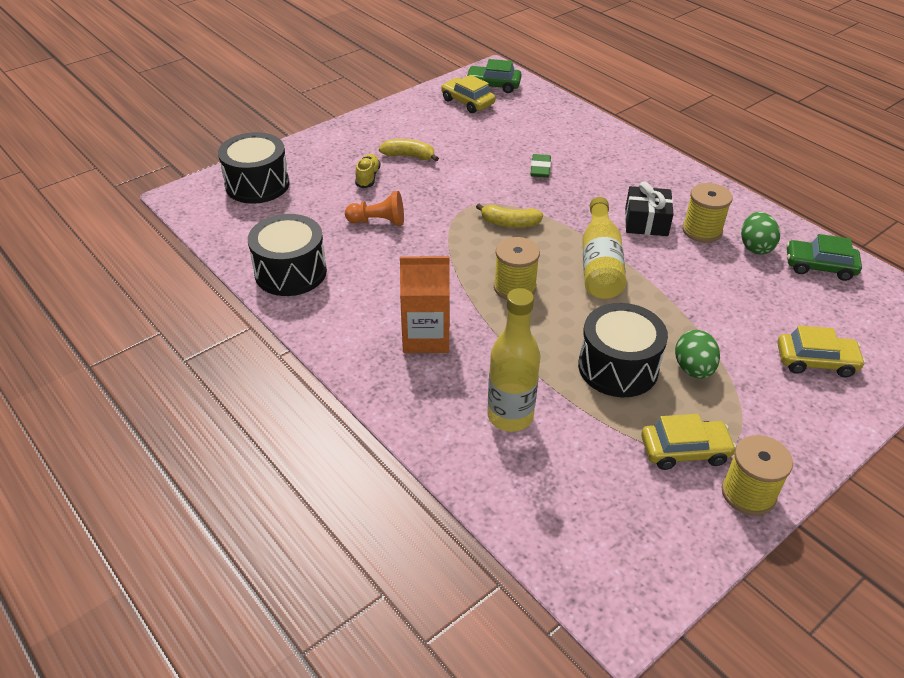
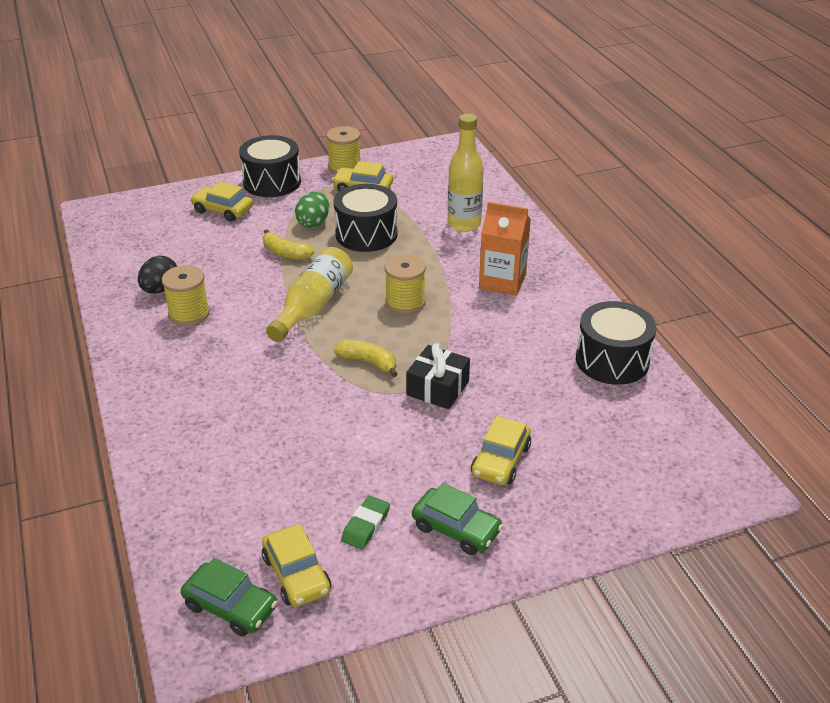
camera: 160 degrees left, 5 degrees down
black drum [218,132,290,204] -> black drum moved to [239,135,301,197]
orange pawn [345,191,404,226] -> none
yellow shoe [355,154,380,188] -> yellow car [471,416,531,485]
yellow banana [379,139,439,162] -> yellow banana moved to [263,229,314,260]
green eraser [530,154,551,178] -> green eraser moved to [341,495,390,550]
black gift [625,182,674,236] -> black gift moved to [406,343,470,409]
green egg [741,212,780,254] -> black egg [138,256,177,294]
green car [786,234,862,281] -> green car moved to [412,483,503,555]

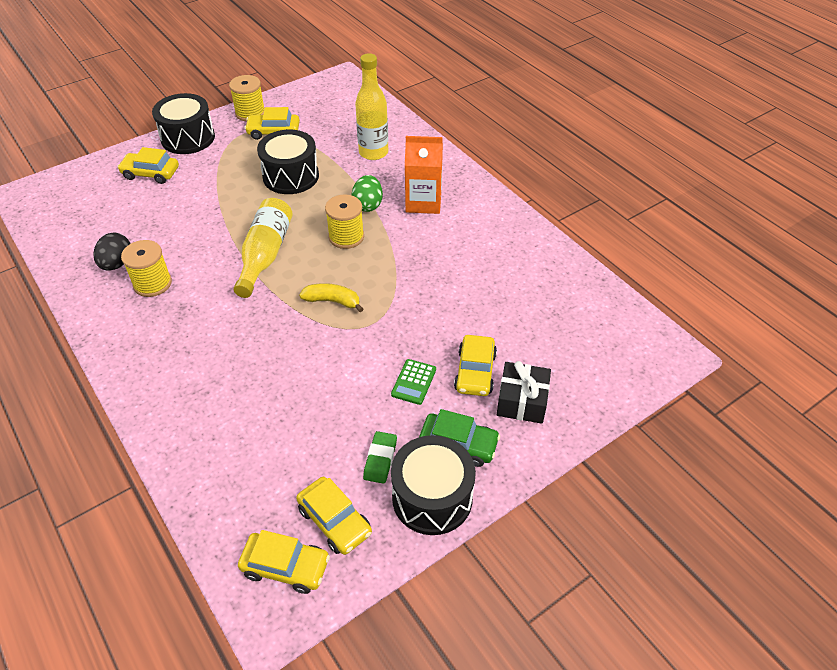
camera: 15 degrees left, 10 degrees up
green car [181,558,277,636] -> yellow car [238,530,330,594]
yellow banana [263,229,314,260] -> none
green egg [295,191,329,228] -> green egg moved to [352,175,383,212]
black gift [406,343,470,409] -> black gift moved to [497,361,551,424]
black drum [576,301,656,385] -> black drum moved to [391,435,476,535]
none -> green calculator [391,359,436,405]

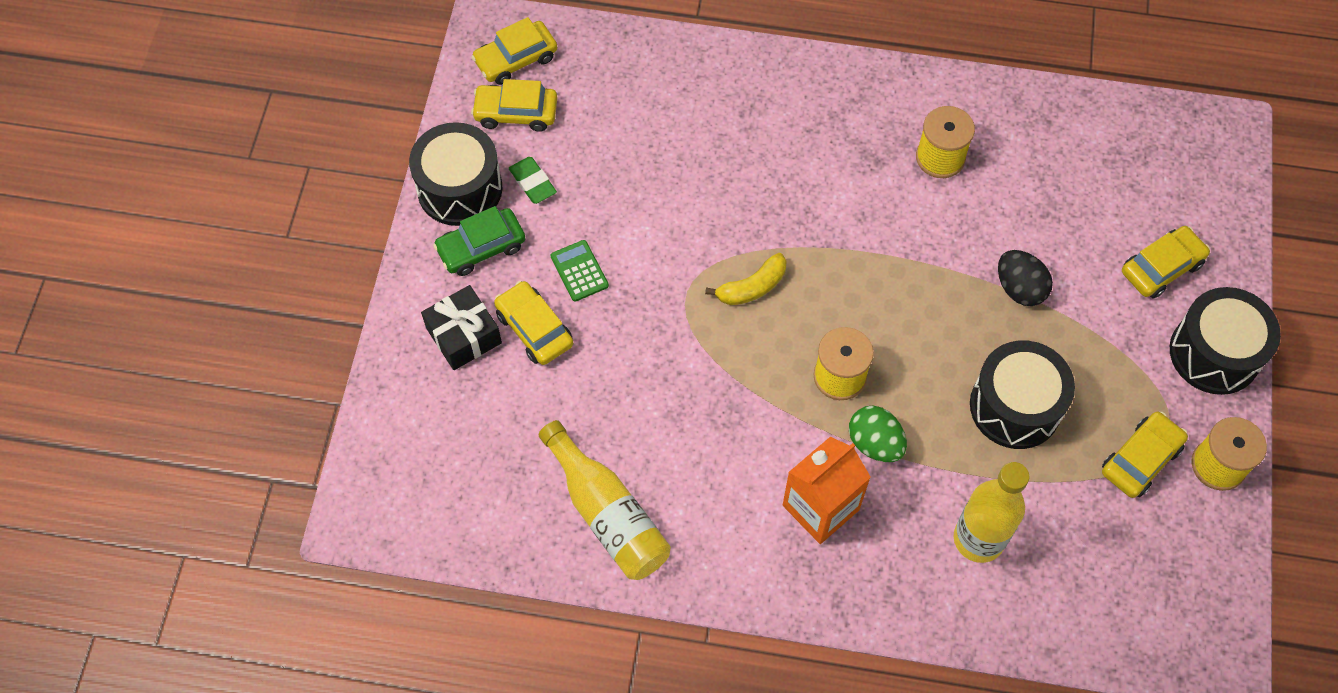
camera: 135 degrees right, 15 degrees up
black egg [94,233,131,271] -> black egg moved to [998,250,1053,306]
yellow bottle [233,198,293,298] -> yellow bottle moved to [538,420,671,580]

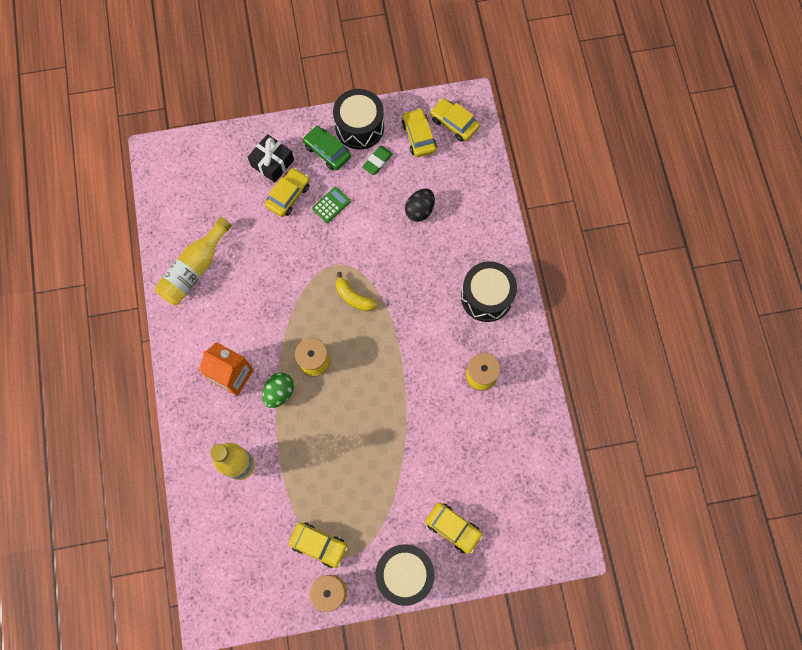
camera: 70 degrees right, 10 degrees up
black drum [970,340,1075,449] -> black drum moved to [461,261,517,322]
black egg [998,250,1053,306] -> black egg moved to [405,189,435,222]

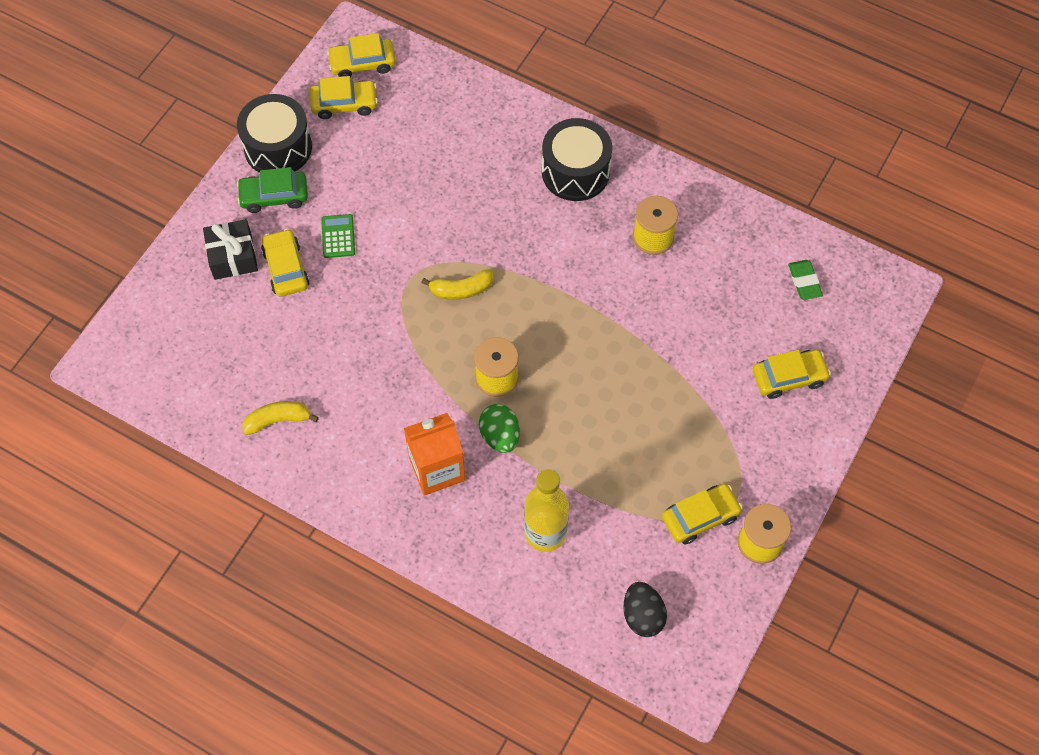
camera: 50 degrees left, 10 degrees down
yellow bottle [155,217,232,305] -> yellow banana [243,401,319,435]
green eraser [362,146,393,175] -> green eraser moved to [788,260,823,300]
black drum [376,544,435,606] -> none
yellow car [402,108,437,157] -> yellow car turned 150 degrees clockwise [310,76,378,119]
black egg [405,189,435,222] -> black egg moved to [623,582,667,637]

